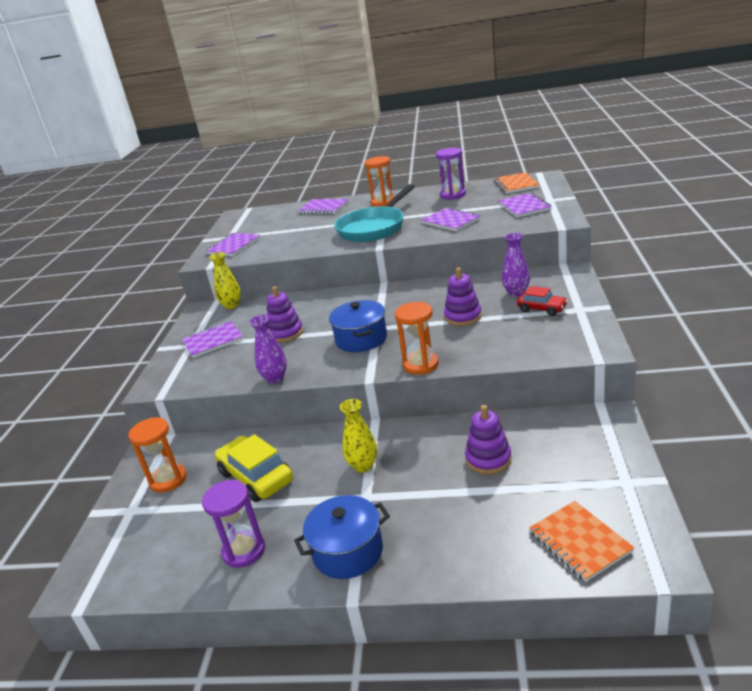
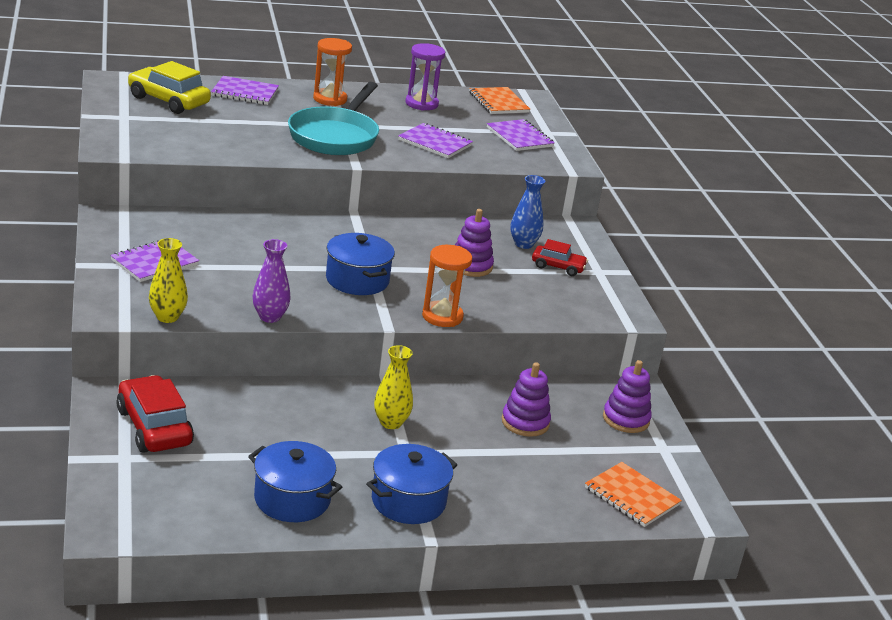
camera: 25 degrees left, 0 degrees up
orange hourglass [128,417,187,493] -> red car [117,375,194,453]
purple hourglass [202,480,265,568] -> blue pot [248,441,342,522]
purple notebook [205,233,260,256] -> none
yellow vase [209,252,241,309] -> yellow vase moved to [149,238,188,323]
yellow car [215,434,293,502] -> yellow car moved to [128,61,211,114]
purple stacking toy [267,286,303,342] -> purple stacking toy moved to [603,360,652,433]
purple vase [502,233,530,297] -> blue vase [510,175,545,249]

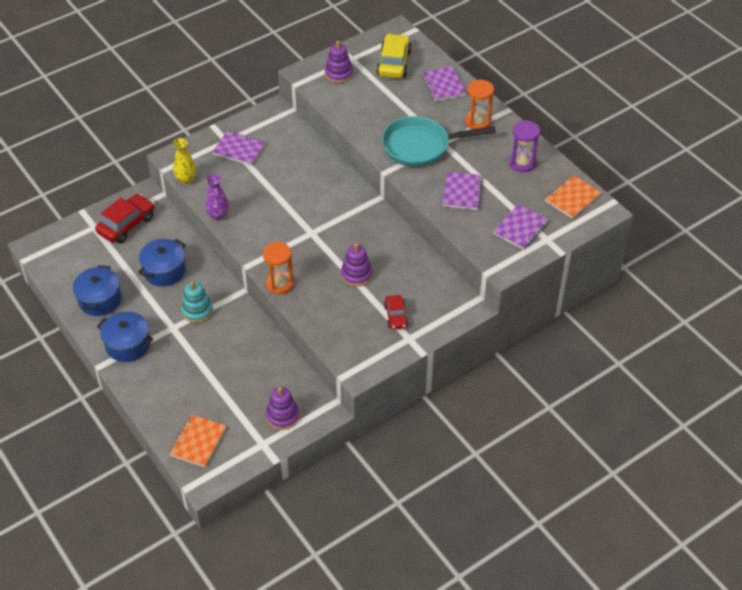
camera: 70 degrees right, 20 degrees up
blue pot [326,233,395,295] -> blue pot moved to [138,239,186,287]
yellow vase [374,345,413,429] -> turquoise stacking toy [181,281,213,323]
purple stacking toy [502,362,551,437] -> purple stacking toy moved to [325,41,353,83]
blue vase [510,175,545,249] -> none

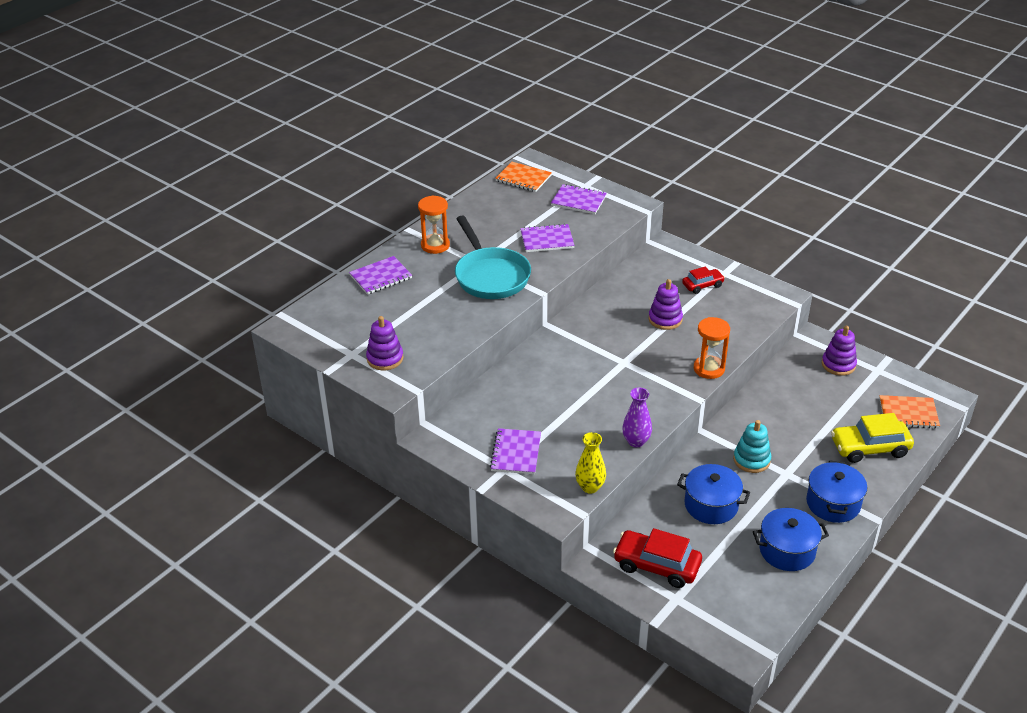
camera: 105 degrees left, 10 degrees down
yellow car [377,34,412,78] -> yellow car moved to [831,413,914,463]
purple hourglass [509,120,540,172] -> none

